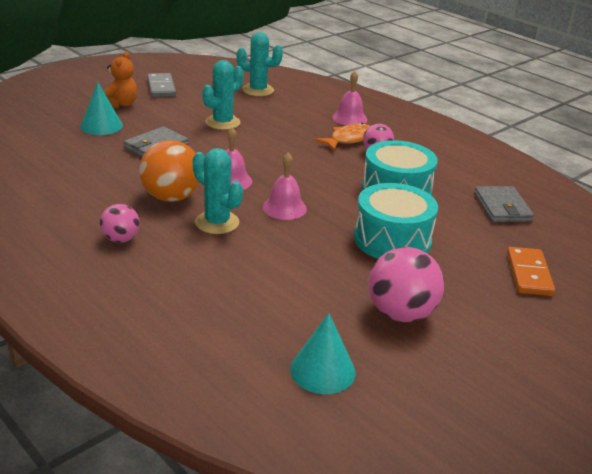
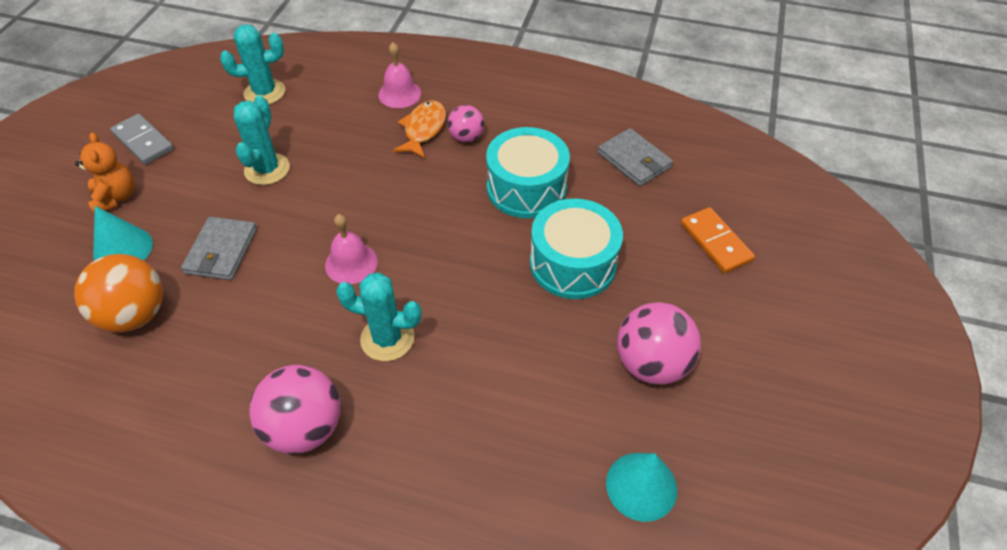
camera: 30 degrees left, 20 degrees up
pink ball [100,204,140,243] -> pink ball [249,365,341,454], size x1.72
orange ball [139,140,199,202] -> orange ball moved to [74,254,163,332]
pink bell [263,152,307,220] -> none

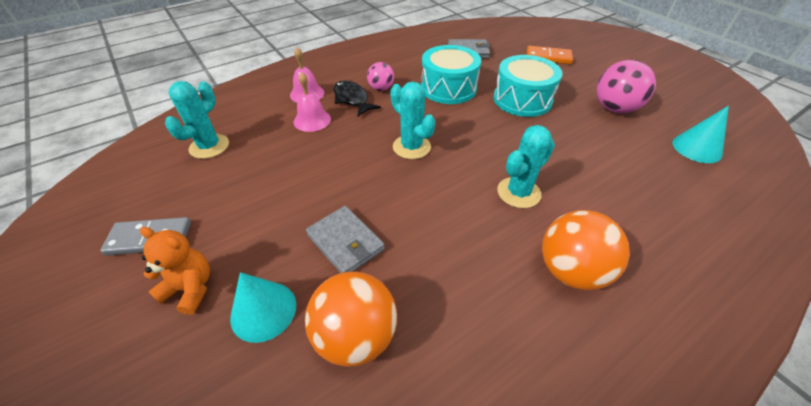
camera: 50 degrees left, 5 degrees down
turquoise cactus [234,96,290,185] -> turquoise cactus moved to [390,82,435,159]
pink ball [249,365,341,454] -> orange ball [542,210,630,290]
pink bell [325,214,378,284] -> pink bell moved to [293,72,331,132]
orange fish [393,101,446,158] -> black fish [334,80,381,116]

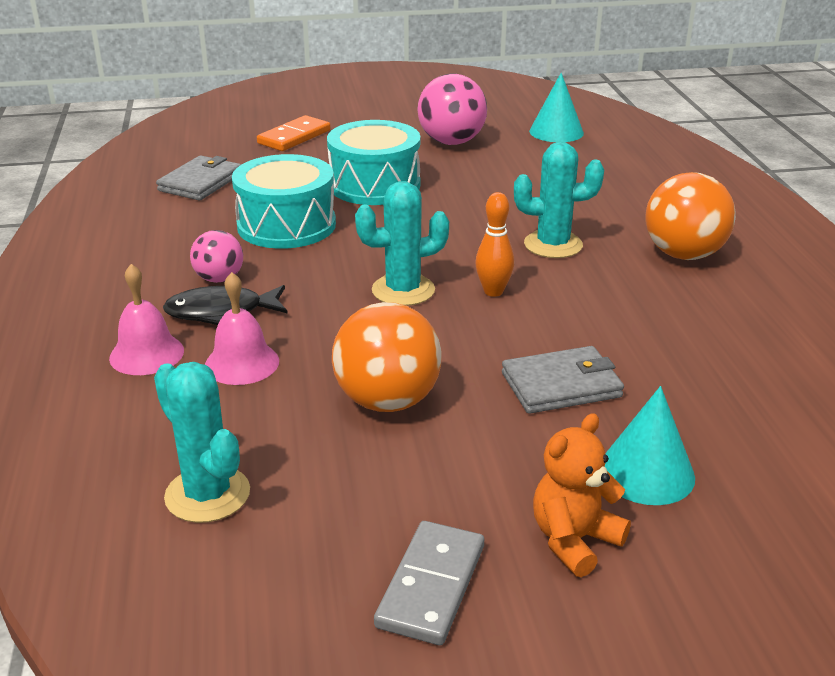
camera: 65 degrees left, 15 degrees down
orange ball [305,272,397,367] -> orange ball moved to [332,302,442,412]
turquoise cactus [497,125,555,208] -> turquoise cactus turned 75 degrees counterclockwise [514,142,604,258]
none -> orange bowling pin [475,192,515,297]

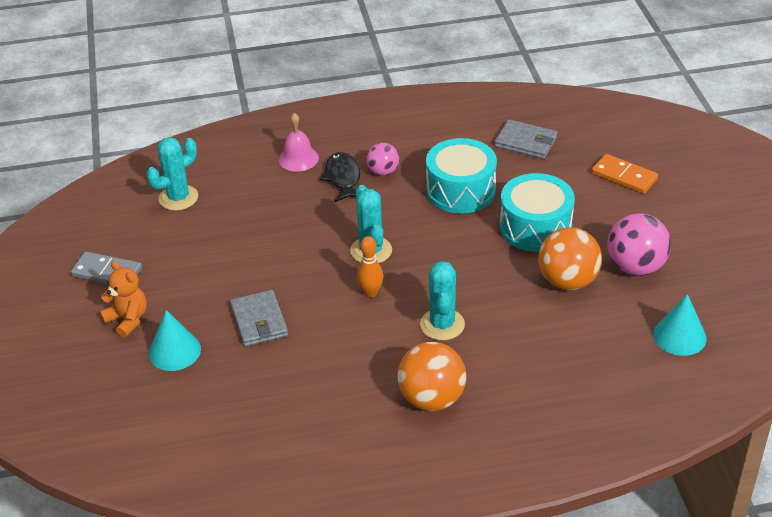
camera: 90 degrees right, 10 degrees up
pink bell [205,272,279,385] -> none
orange ball [332,302,442,412] -> orange ball moved to [538,227,602,290]

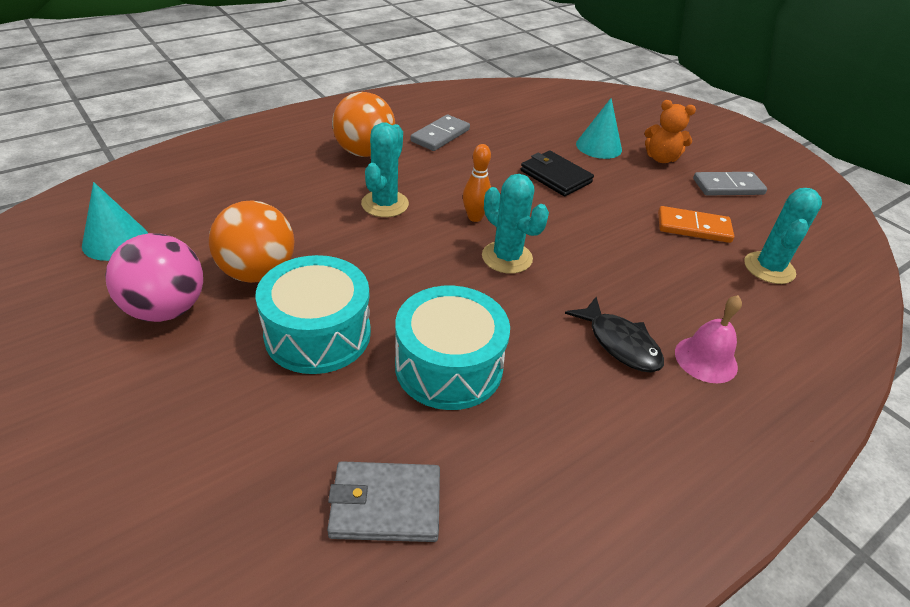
camera: 150 degrees right, 0 degrees up
grey wallet [230,290,288,347] -> black wallet [521,151,594,196]
pink ball [366,143,399,176] -> none
turquoise cactus [420,261,465,340] -> turquoise cactus turned 45 degrees clockwise [361,122,409,217]
orange domino [591,154,658,194] -> orange domino moved to [658,206,734,243]
none -> grey domino [411,115,470,151]

